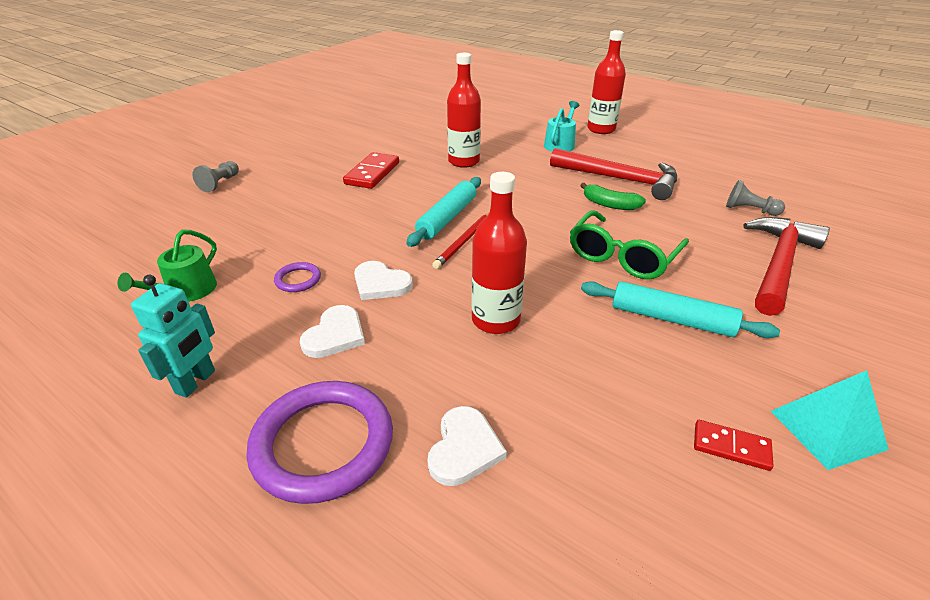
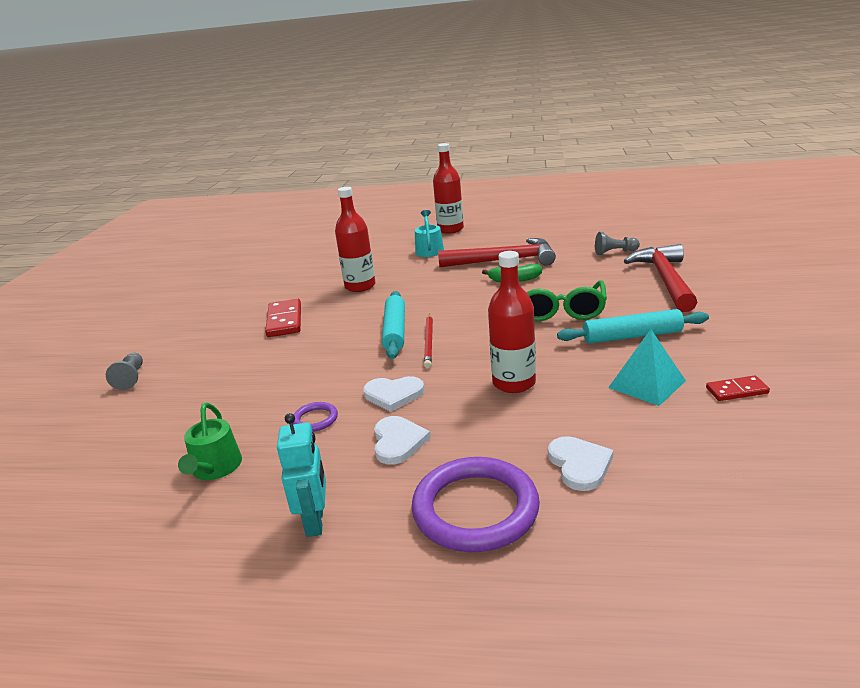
camera: 25 degrees left, 10 degrees down
turquoise pyramid [771,370,889,470] -> turquoise pyramid moved to [608,329,686,406]

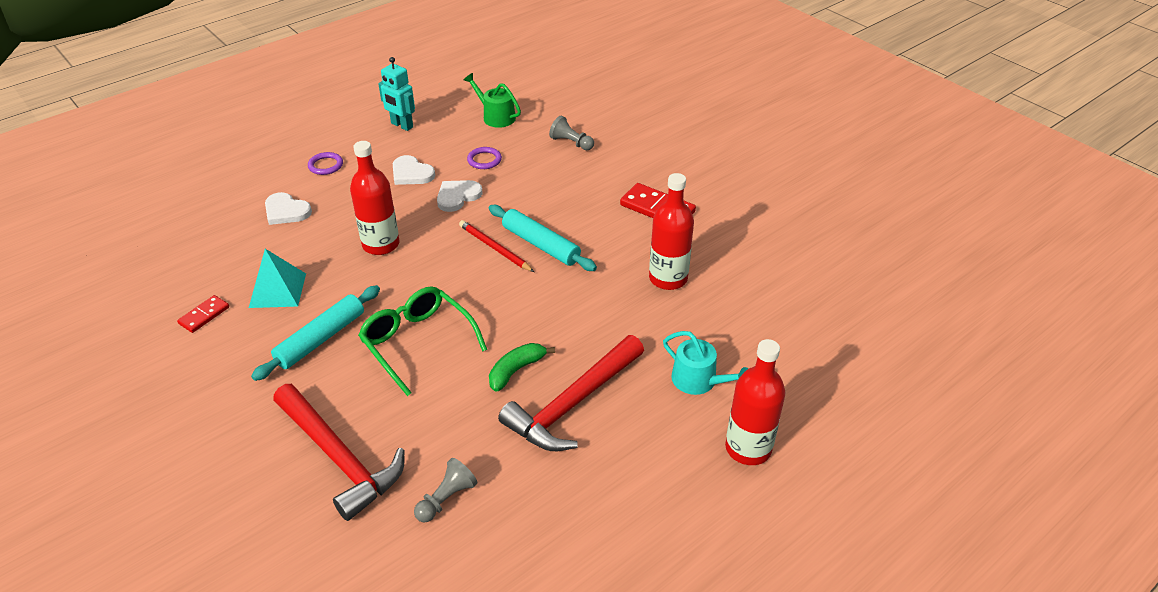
camera: 130 degrees right, 15 degrees up
grey pawn [106,353,143,390] -> grey pawn moved to [549,116,594,150]
purple ring [412,457,540,552] -> purple ring [308,152,343,175], size x0.45

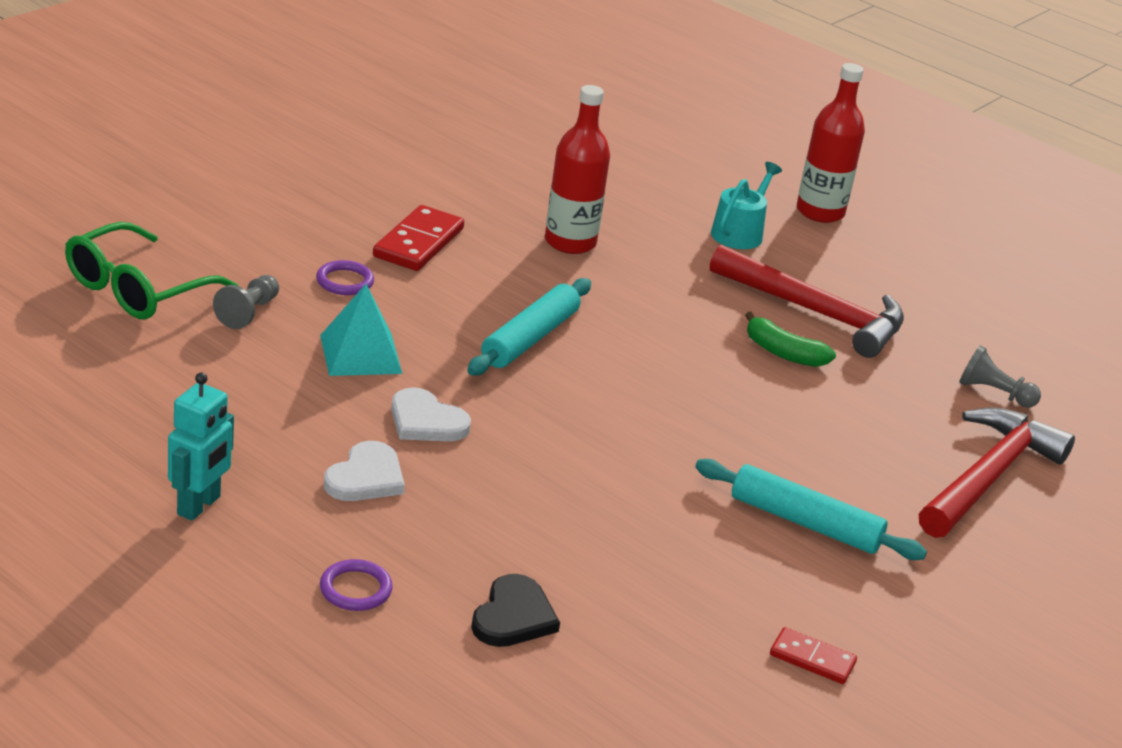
camera: 105 degrees left, 10 degrees down
turquoise pyramid [249,249,306,308] -> turquoise pyramid moved to [320,284,402,376]
white heart [265,192,312,225] -> black heart [471,574,560,647]
red bottle [350,141,400,255] -> none
green glasses [358,286,487,396] -> green glasses moved to [65,222,238,319]
red pencil [459,220,534,272] -> none
green watering can [464,73,521,128] -> none
purple ring [467,147,502,169] -> purple ring moved to [316,260,374,295]

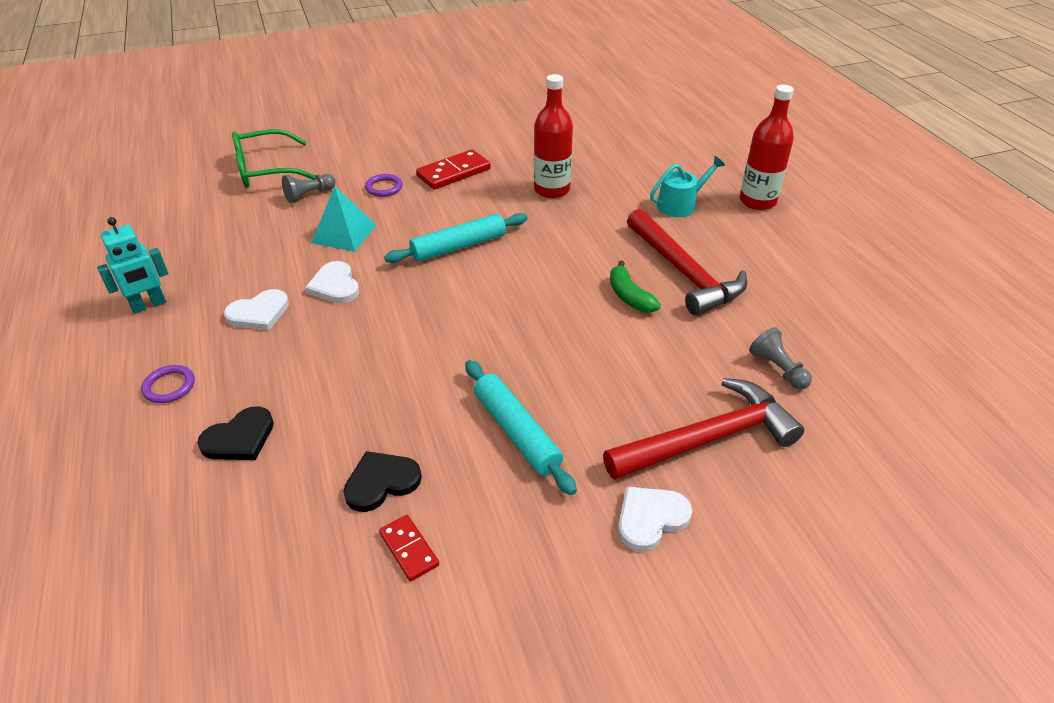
camera: 35 degrees right, 10 degrees up
none -> black heart [344,451,422,512]
none -> white heart [618,486,692,551]

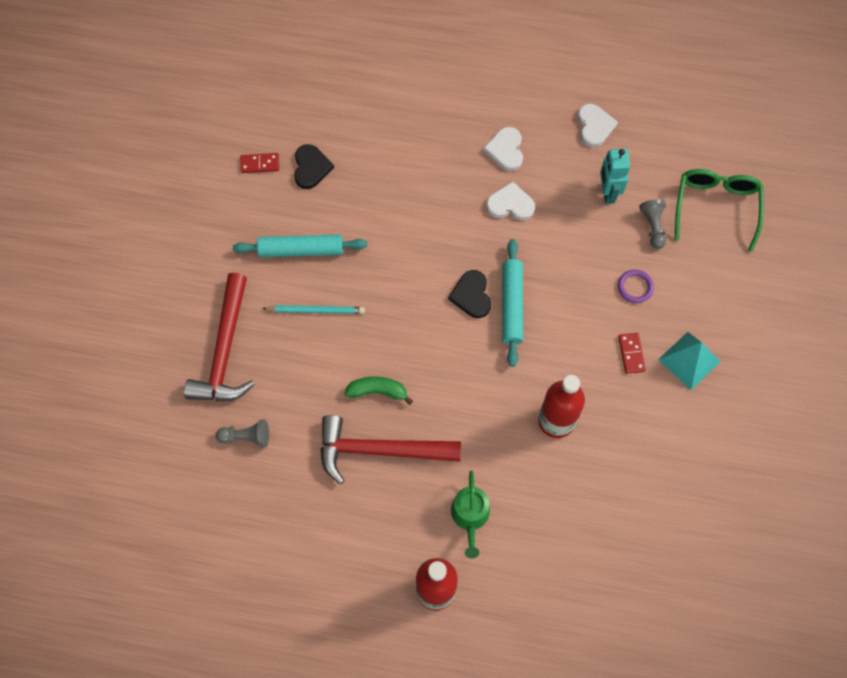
camera: 120 degrees right, 25 degrees up
turquoise robot [97,217,169,314] -> turquoise robot moved to [600,149,630,204]
purple ring [141,365,195,403] -> none
black heart [197,406,274,460] -> black heart moved to [448,270,491,318]
turquoise pyramid [311,186,376,252] -> turquoise pyramid moved to [658,332,720,390]
red domino [416,149,491,190] -> red domino [618,333,646,374], size x0.59
white heart [618,486,692,551] -> white heart moved to [577,104,618,147]
turquoise watering can [650,156,725,217] -> green watering can [451,470,490,558]
none -> turquoise pencil [262,305,365,314]

